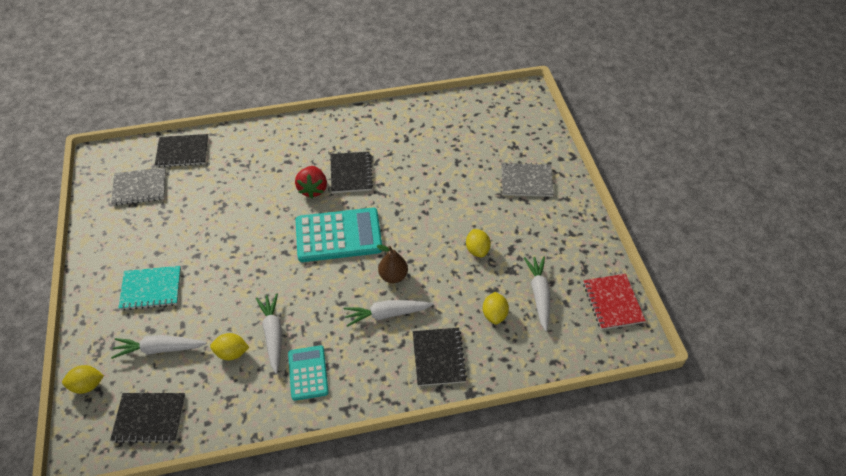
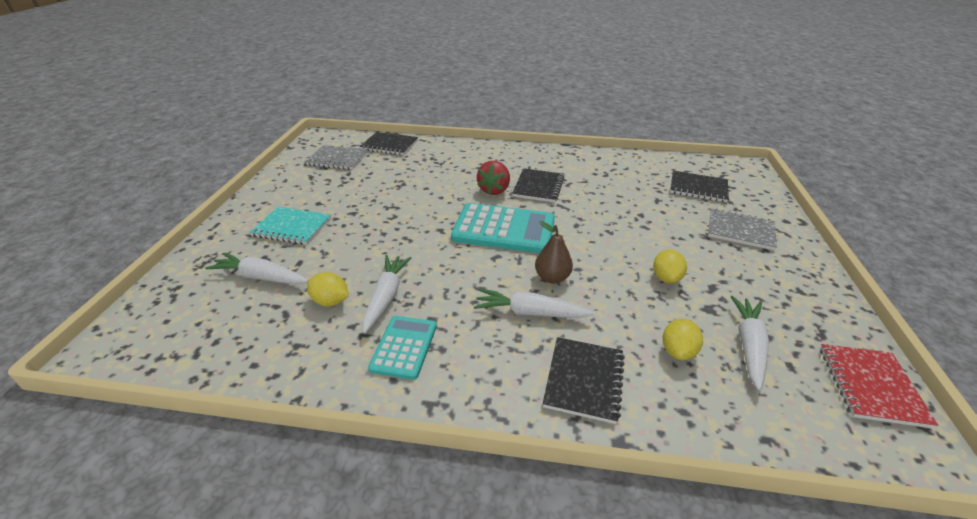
camera: 20 degrees right, 15 degrees down
yellow lemon [62,365,104,394] -> none
black notebook [110,393,185,443] -> black notebook moved to [670,170,729,203]

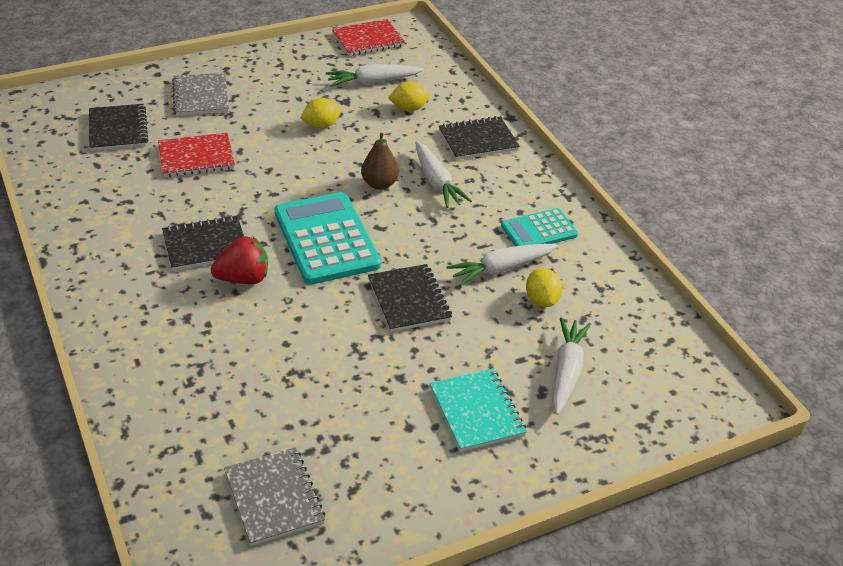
camera: 125 degrees left, 5 degrees up
white carrot [205,253,309,284] -> white carrot turned 150 degrees counterclockwise [552,317,591,415]
black notebook [360,132,418,155] -> black notebook moved to [368,264,452,332]
none -> red notebook [158,133,235,177]

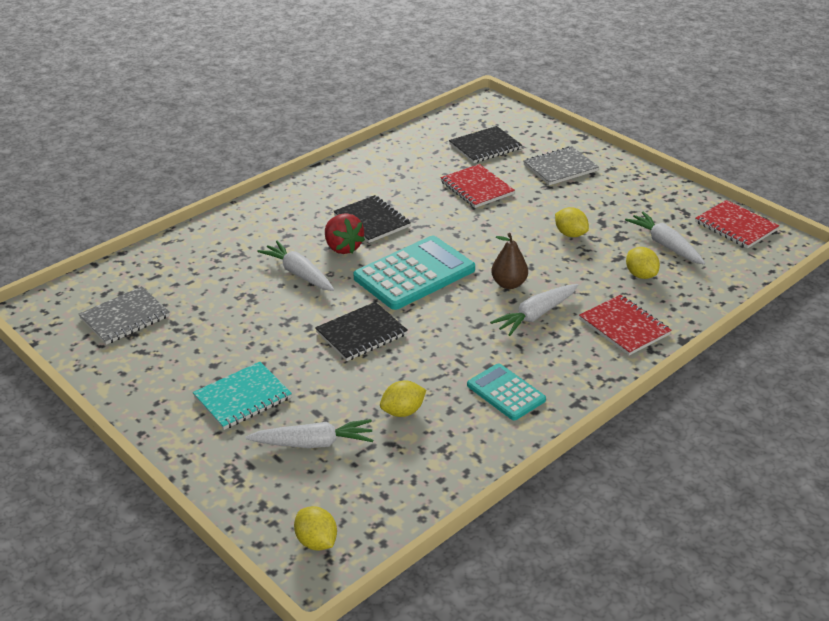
camera: 75 degrees right, 5 degrees down
black notebook [439,116,520,160] -> red notebook [579,295,672,356]
white carrot [446,244,558,286] -> white carrot moved to [257,241,334,291]
none -> yellow lemon [294,506,337,551]

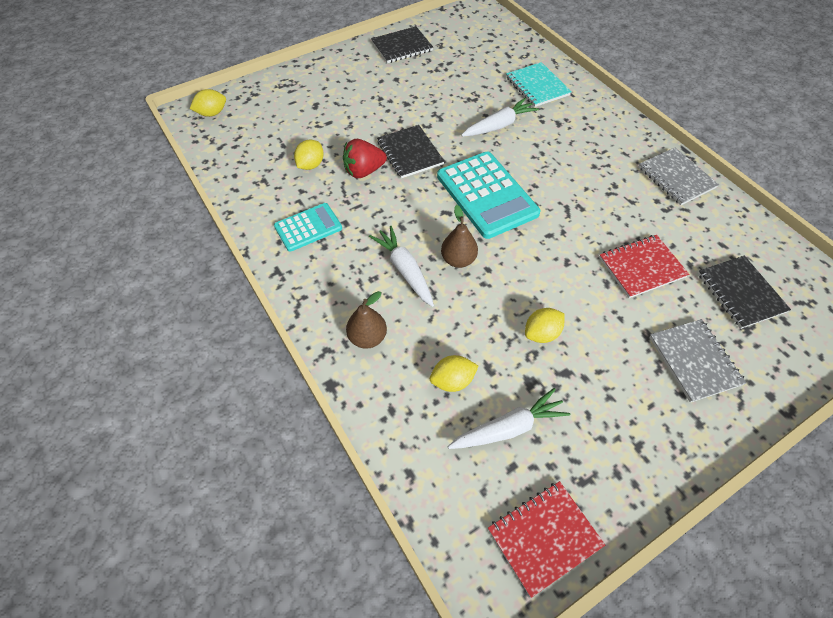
camera: 100 degrees right, 20 degrees up
grey notebook [79,286,170,345] -> grey notebook moved to [639,148,719,205]
turquoise notebook [193,362,292,430] -> turquoise notebook moved to [506,62,572,107]
white carrot [246,419,373,448] -> none
red strawberry [325,213,365,254] -> red strawberry moved to [343,139,387,178]
black notebook [333,195,411,243] -> black notebook moved to [371,26,433,63]
yellow lemon [380,381,426,417] -> yellow lemon turned 45 degrees clockwise [294,140,324,170]
red notebook [579,295,672,356] -> brown pear [346,291,387,349]

